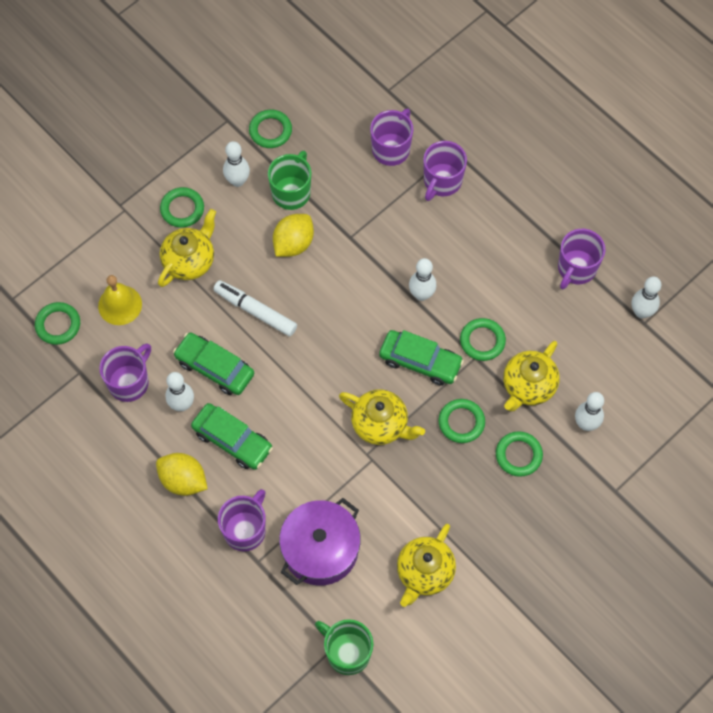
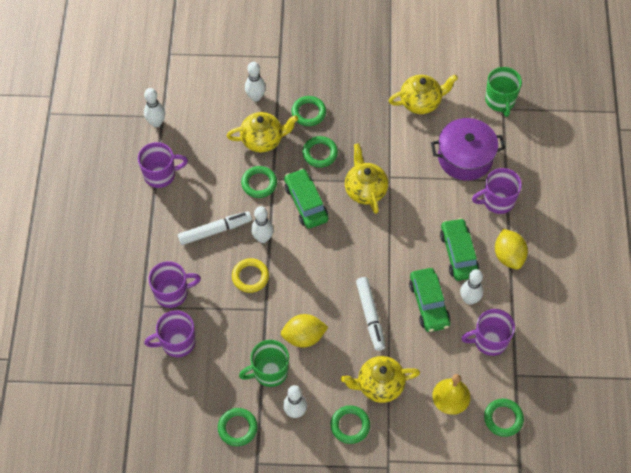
camera: 135 degrees left, 5 degrees down
none -> white marker [178,211,252,245]
none -> yellow ring [232,258,269,293]

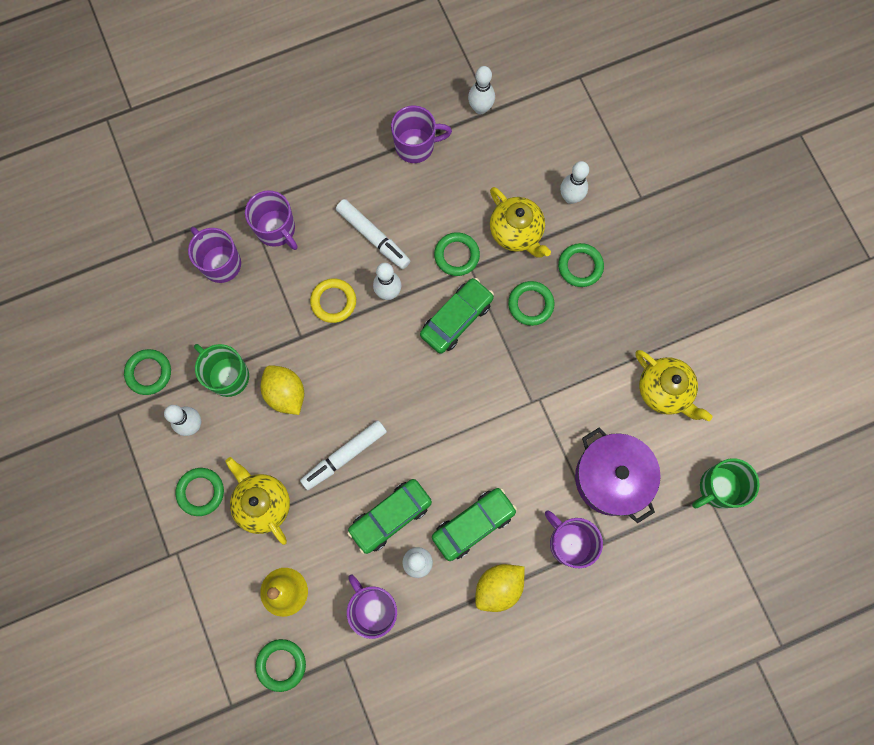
camera: 65 degrees right, 15 degrees up
purple mug [138,142,188,188] -> purple mug turned 60 degrees counterclockwise [391,106,452,163]
yellow teapot [345,143,388,214] -> none

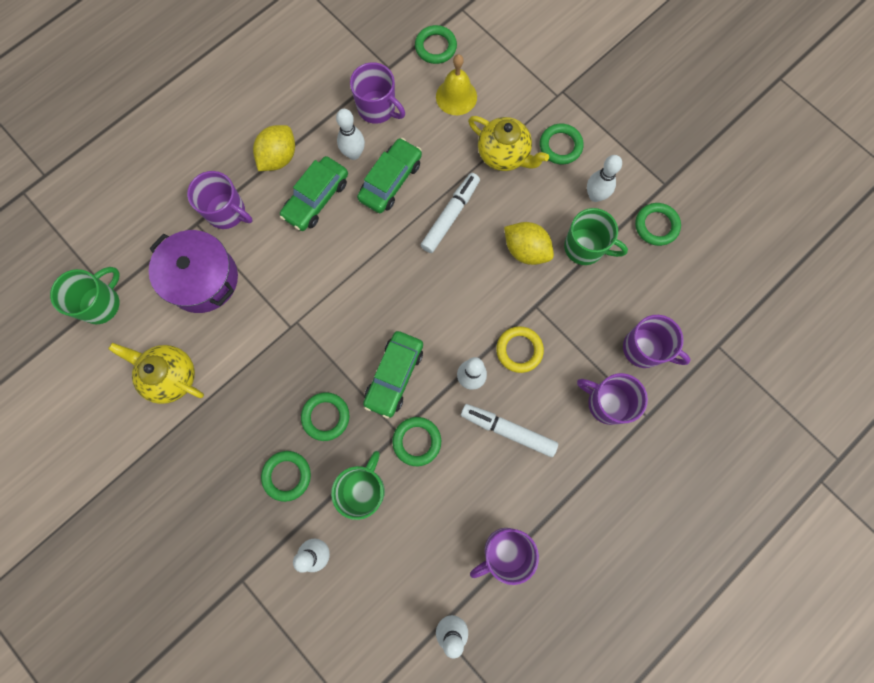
camera: 160 degrees right, 0 degrees up
yellow teapot [490,187,551,258] -> green mug [331,451,385,520]

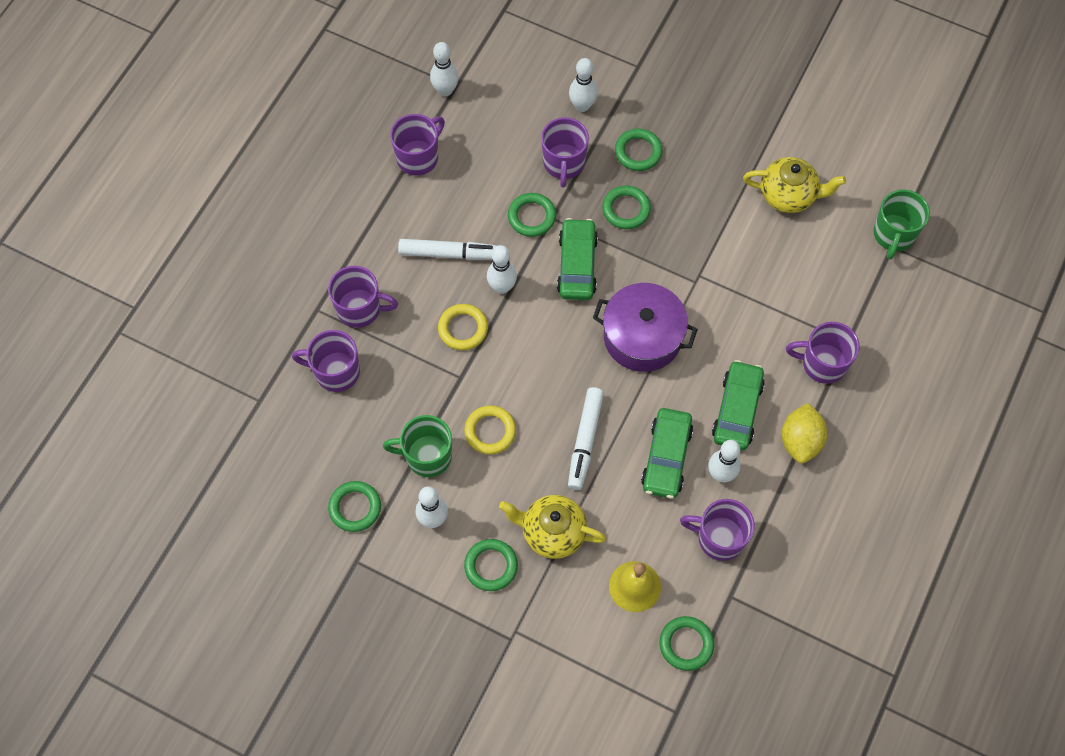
camera: 160 degrees right, 10 degrees down
purple pot [149,230,238,313] -> purple pot moved to [593,283,698,372]
green mug [331,451,385,520] -> purple mug [541,117,589,188]
yellow lemon [504,222,554,265] -> yellow ring [464,405,516,455]

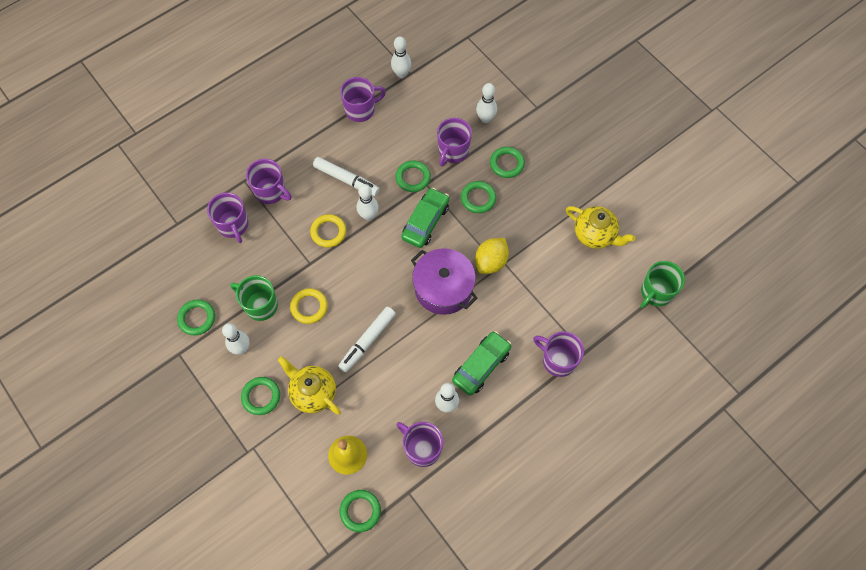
camera: 25 degrees right, 0 degrees up
purple mug [292,330,360,392] -> purple mug turned 150 degrees counterclockwise [207,192,249,243]
green car [641,408,693,499] -> none
yellow lemon [782,403,827,463] -> yellow lemon moved to [475,238,509,274]

